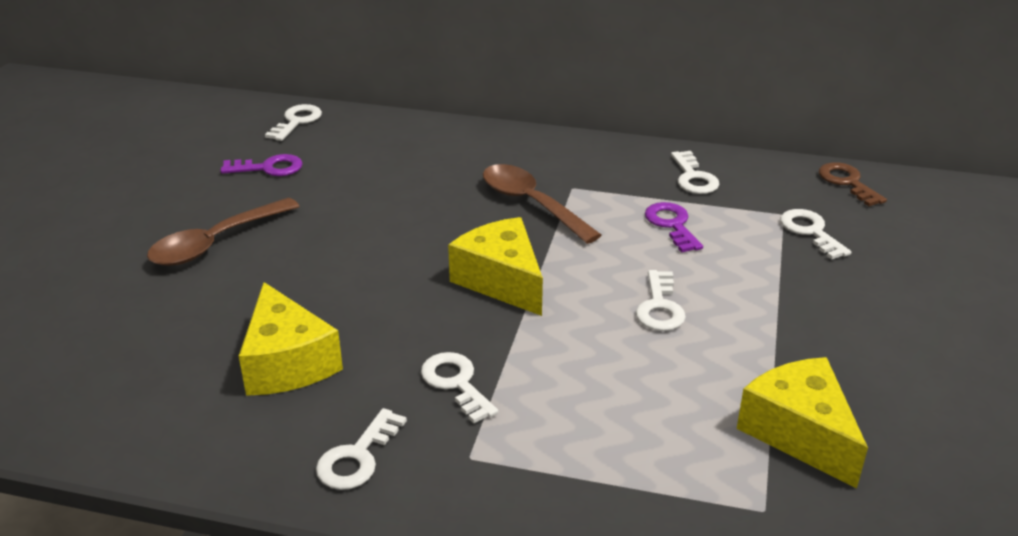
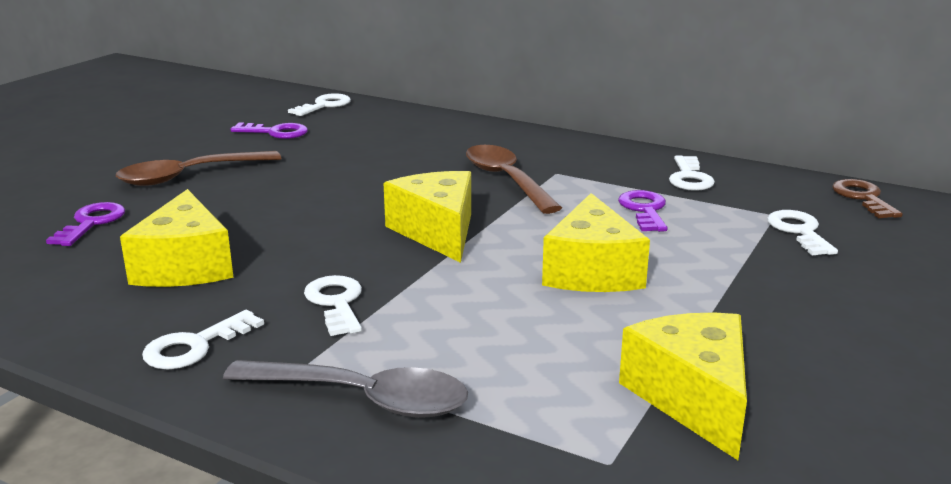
camera: 15 degrees right, 10 degrees down
white key [636,270,686,331] -> yellow cheese [542,193,650,292]
none -> purple key [46,202,125,246]
none -> grey spoon [223,360,468,418]

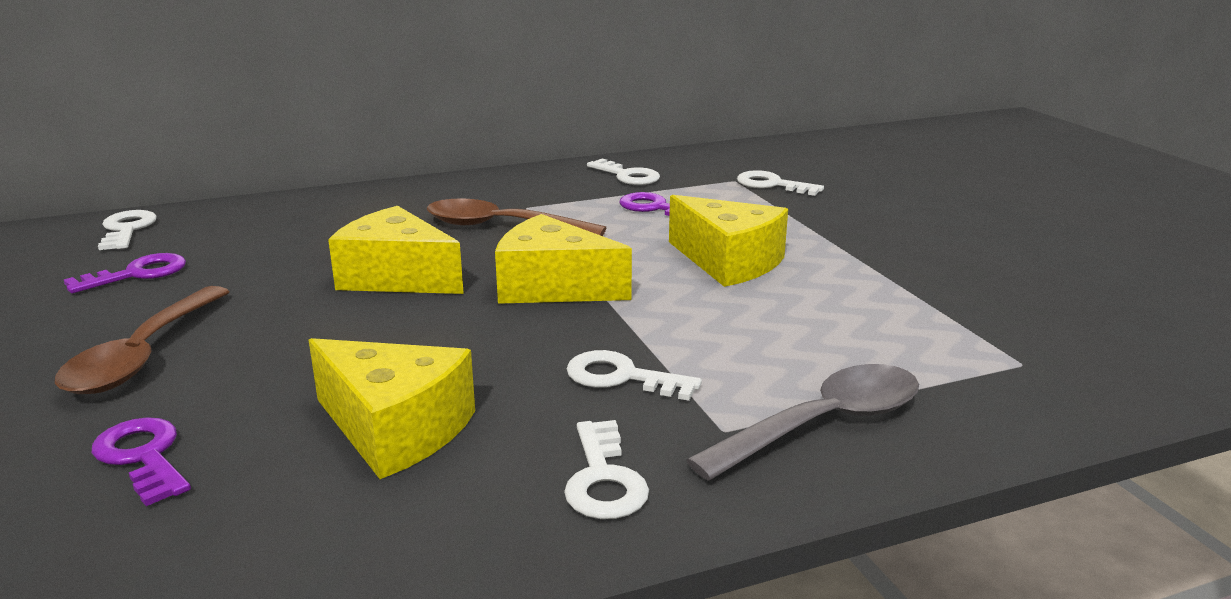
camera: 50 degrees left, 0 degrees up
yellow cheese [619,313,747,460] -> yellow cheese moved to [328,206,464,294]
brown key [832,179,903,218] -> none

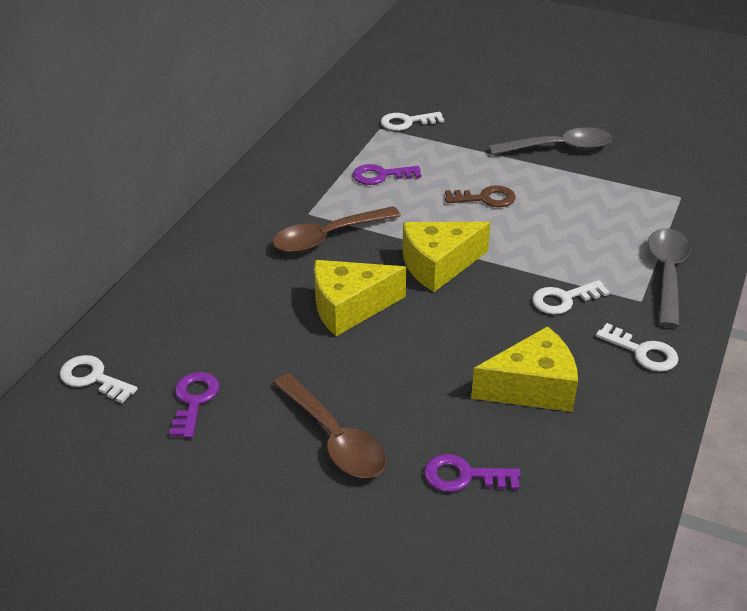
camera: 45 degrees left, 15 degrees up
white key [587,158,660,185] -> none
yellow cheese [669,195,788,287] -> brown key [445,185,516,207]
none -> grey spoon [489,127,612,155]

